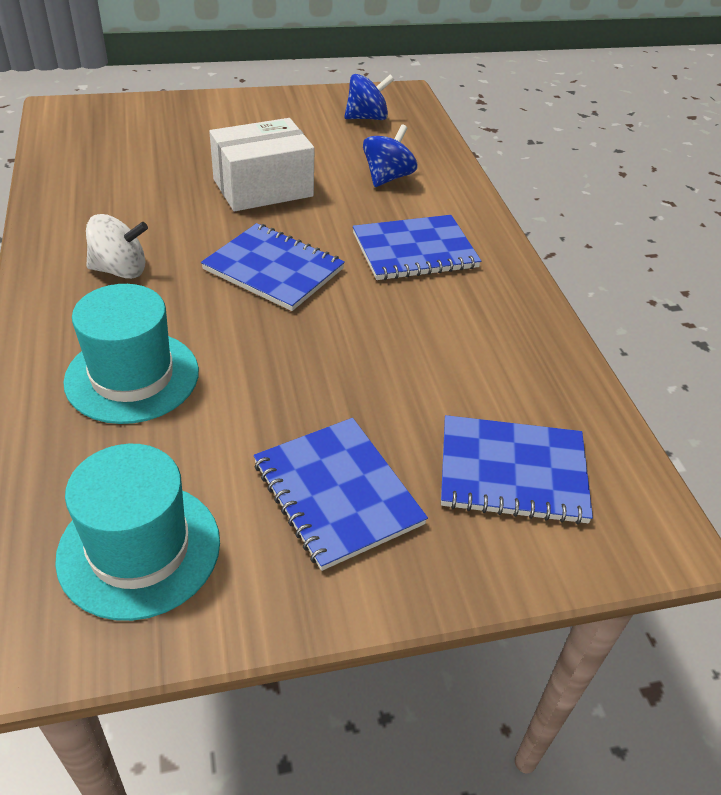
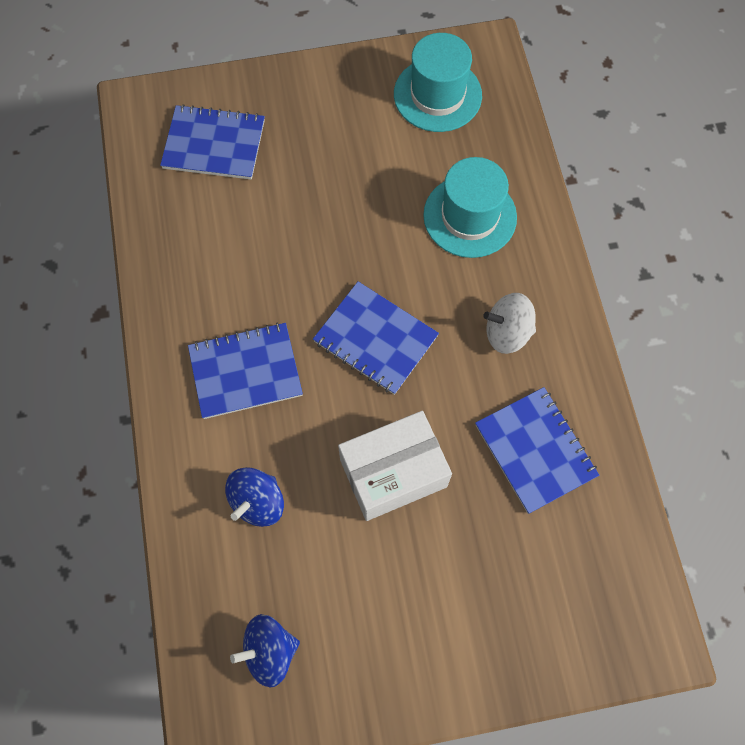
camera: 175 degrees left, 25 degrees up
blue notebook [253,418,428,571] -> blue notebook moved to [475,387,599,514]

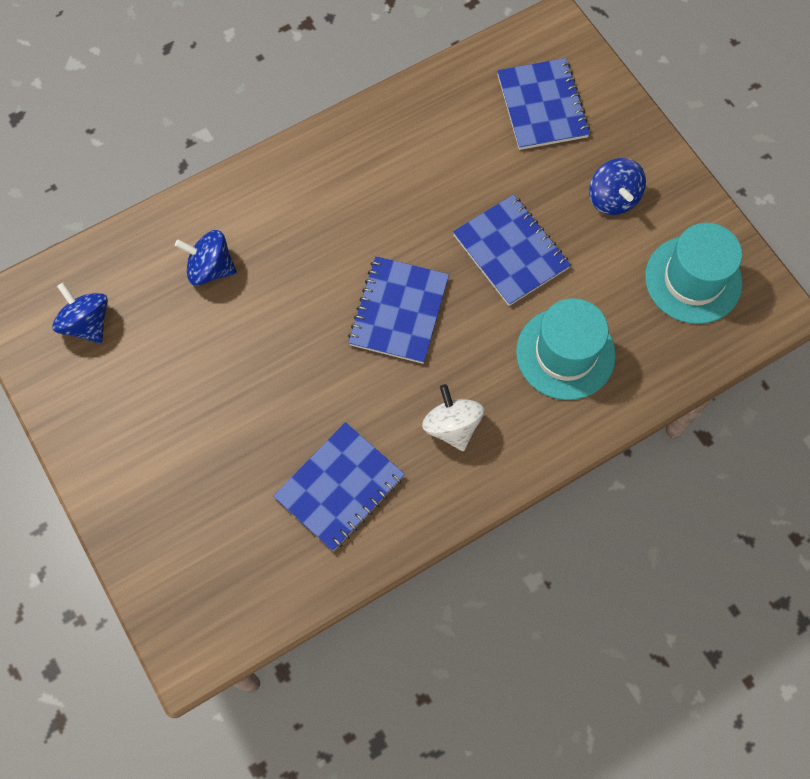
camera: 70 degrees right, 0 degrees up
blue notebook [188,323,303,419] -> blue notebook moved to [453,194,571,306]
white box [338,411,452,521] -> none
none -> blue spinning top [589,158,646,215]

